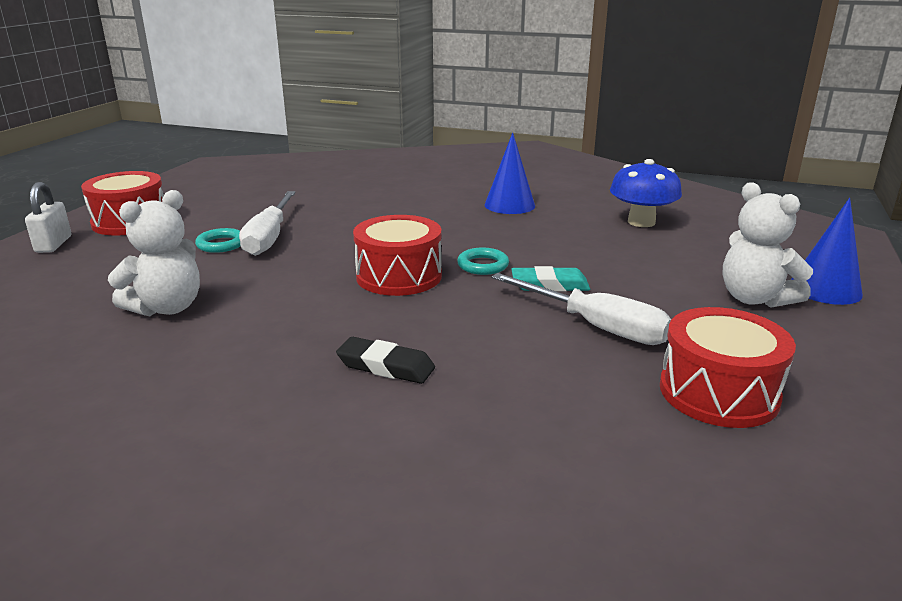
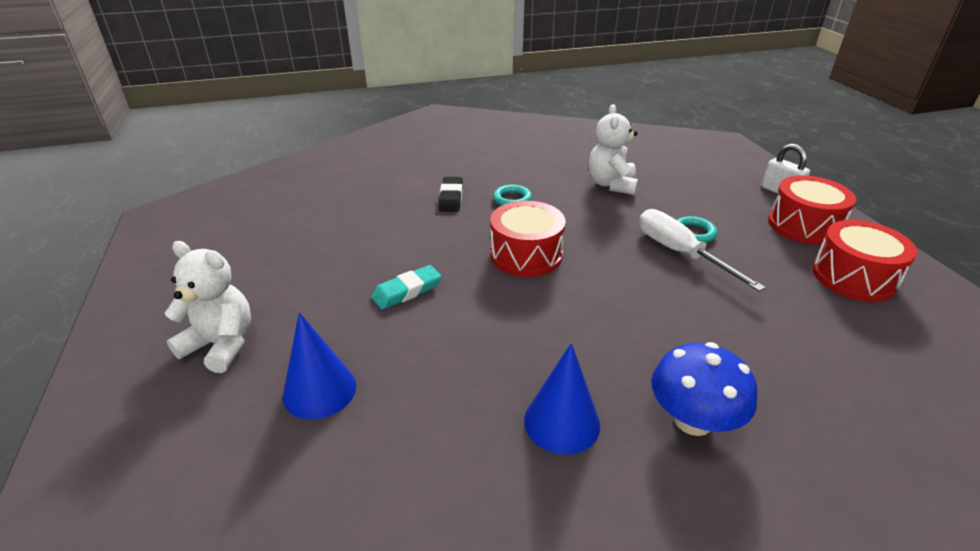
camera: 145 degrees right, 10 degrees up
black eraser [336,337,435,384] -> black eraser turned 75 degrees counterclockwise [439,177,463,212]
turquoise ring [457,248,509,275] -> turquoise ring moved to [493,185,532,206]
white screwdriver [491,273,671,345] -> none
blue mushroom [610,159,682,227] -> blue mushroom moved to [651,342,757,436]
red drum [660,307,796,428] -> red drum moved to [812,220,917,302]
blue cone [791,198,863,305] -> blue cone moved to [283,312,356,420]

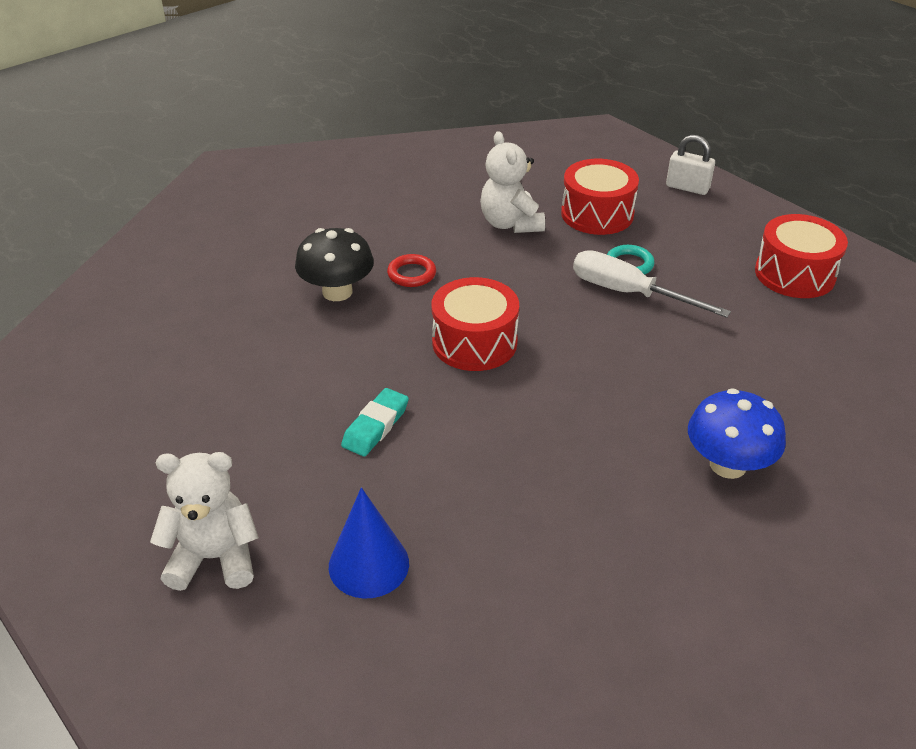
camera: 25 degrees left, 5 degrees up
black eraser [439,177,463,212] -> black mushroom [295,228,374,301]
turquoise ring [493,185,532,206] -> red ring [387,254,436,287]
blue cone [524,343,600,455] -> none
red drum [768,175,856,245] -> red drum moved to [561,159,639,235]

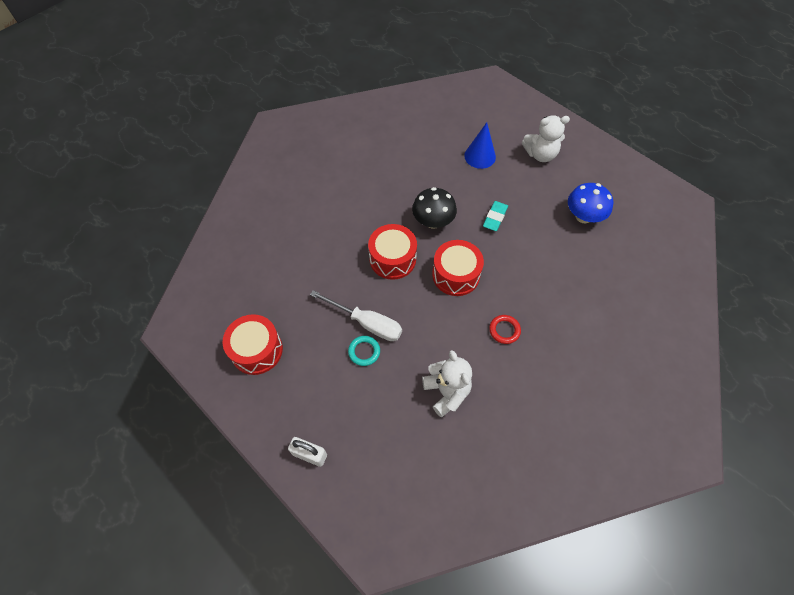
camera: 175 degrees right, 20 degrees up
black mushroom [295,228,374,301] -> black mushroom moved to [412,187,457,229]
red drum [561,159,639,235] -> red drum moved to [368,224,417,280]
blue mushroom [688,388,786,479] -> blue mushroom moved to [568,183,613,223]

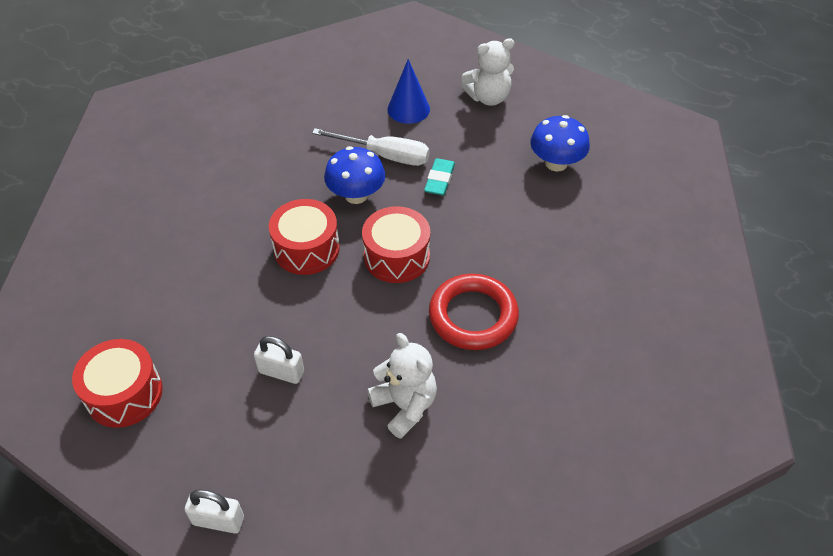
camera: 10 degrees left, 10 degrees down
white screwdriver [310,290,402,341] -> white screwdriver moved to [312,128,430,166]
turquoise ring [348,336,380,366] -> white padlock [254,336,304,384]
black mushroom [412,187,457,229] -> blue mushroom [324,146,385,204]
red ring [489,315,521,344] -> red ring [429,274,519,350], size x2.05

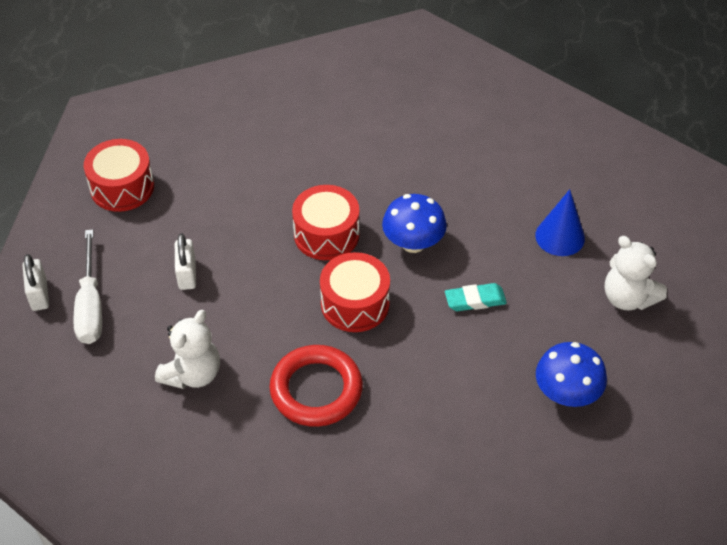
camera: 65 degrees right, 0 degrees up
white screwdriver [312,128,430,166] -> white screwdriver moved to [73,229,102,344]

